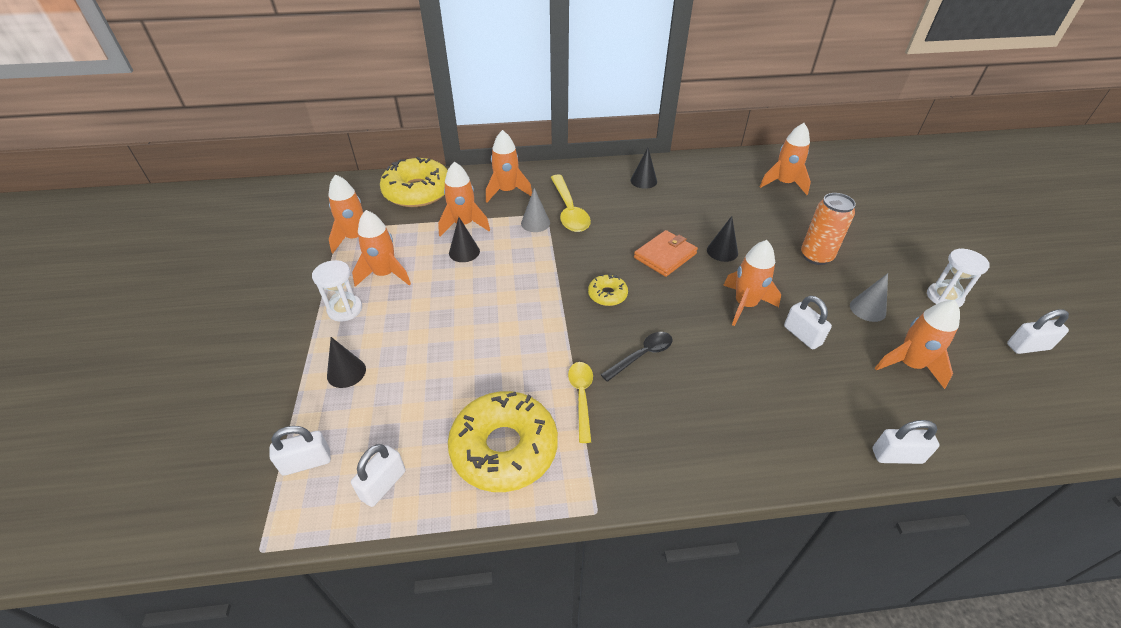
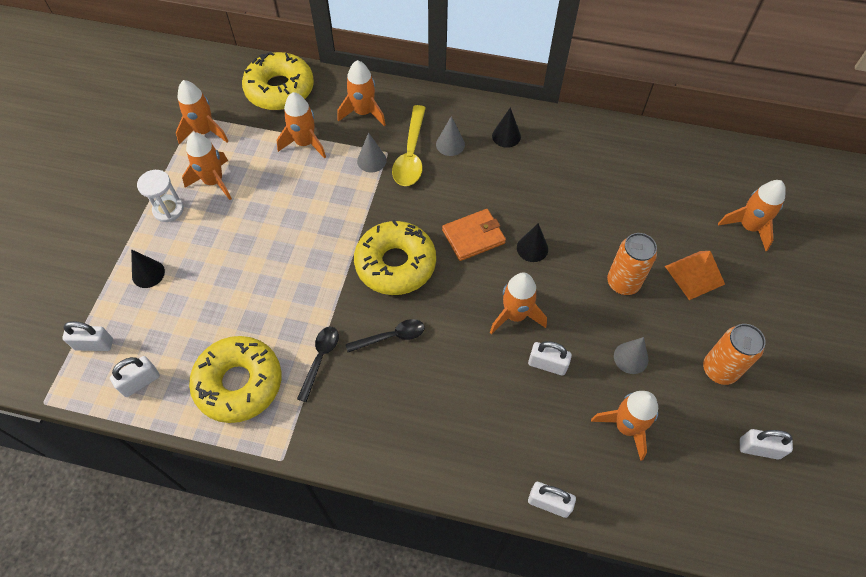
camera: 20 degrees right, 15 degrees up
black cone [449,217,480,262] -> none
yellow spoon [568,362,593,443] -> black spoon [297,327,339,402]
yellow donut [588,274,628,306] -> yellow donut [354,220,436,295], size x2.12
orange rocket [760,123,811,195] -> orange rocket moved to [718,180,786,251]
white padlock [784,296,832,349] -> white padlock turned 60 degrees counterclockwise [528,341,572,376]
white hourglass [927,249,990,307] -> orange can [703,324,766,385]
none -> grey cone [436,116,465,156]
none -> orange pyramid [665,251,725,300]

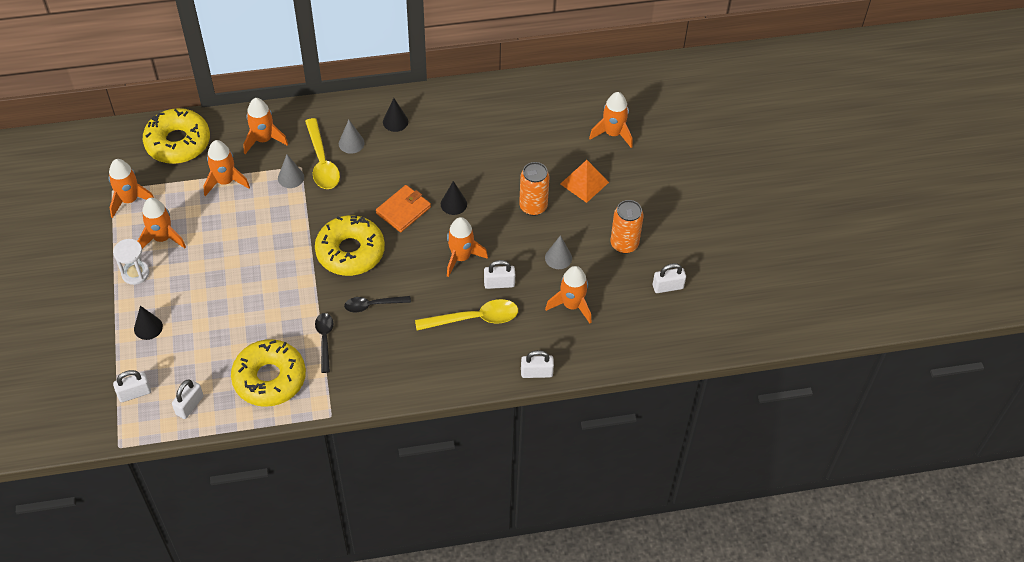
camera: 25 degrees left, 5 degrees down
black spoon [346,319,425,352] -> black spoon turned 150 degrees counterclockwise [344,296,411,312]
none -> yellow spoon [415,299,518,331]

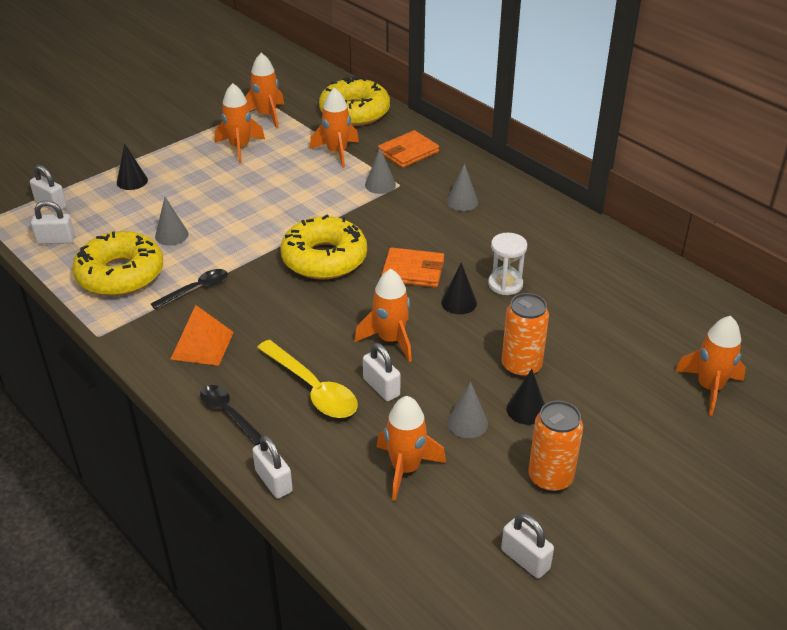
camera: 60 degrees right, 15 degrees down
white hourglass [113,239,149,285] -> white hourglass moved to [488,233,527,295]
orange rocket [243,98,288,154] -> orange wallet [378,130,439,168]
yellow spoon [305,118,340,189] -> none
black spoon [344,296,411,312] -> black spoon moved to [200,385,262,445]
black cone [383,98,408,132] -> black cone moved to [507,369,545,425]
orange pyramid [561,160,609,203] -> orange pyramid moved to [170,305,234,366]
none -> grey cone [155,197,189,245]

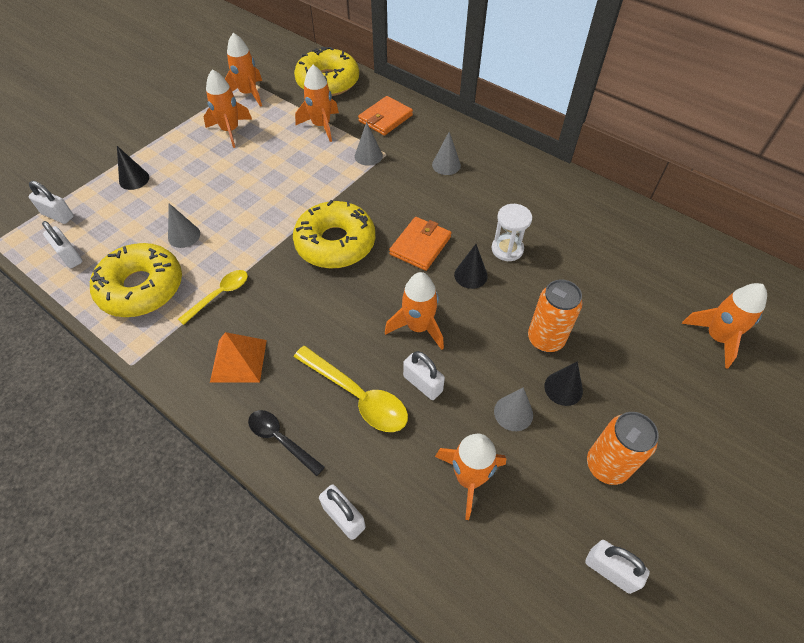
camera: 10 degrees left, 15 degrees up
white padlock [31,200,75,244] -> white padlock turned 60 degrees clockwise [42,221,83,268]
black spoon [151,269,228,309] -> yellow spoon [178,270,248,325]
orange wallet [381,247,444,288] -> orange wallet turned 60 degrees counterclockwise [389,217,451,271]

